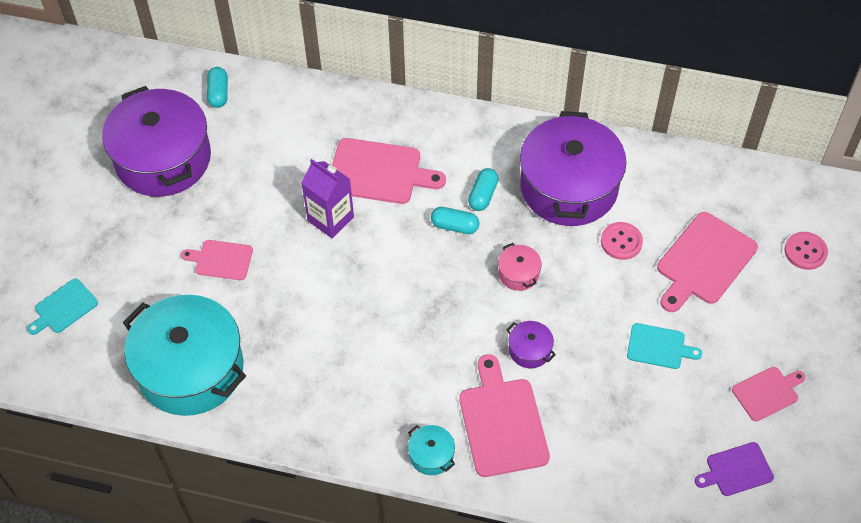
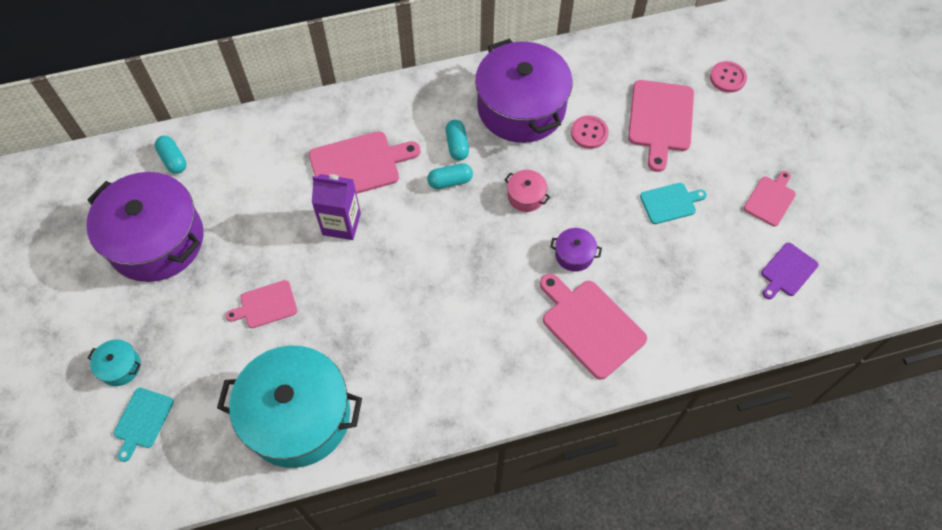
camera: 30 degrees left, 5 degrees up
turquoise pot [408,425,455,475] -> turquoise pot moved to [88,339,141,386]

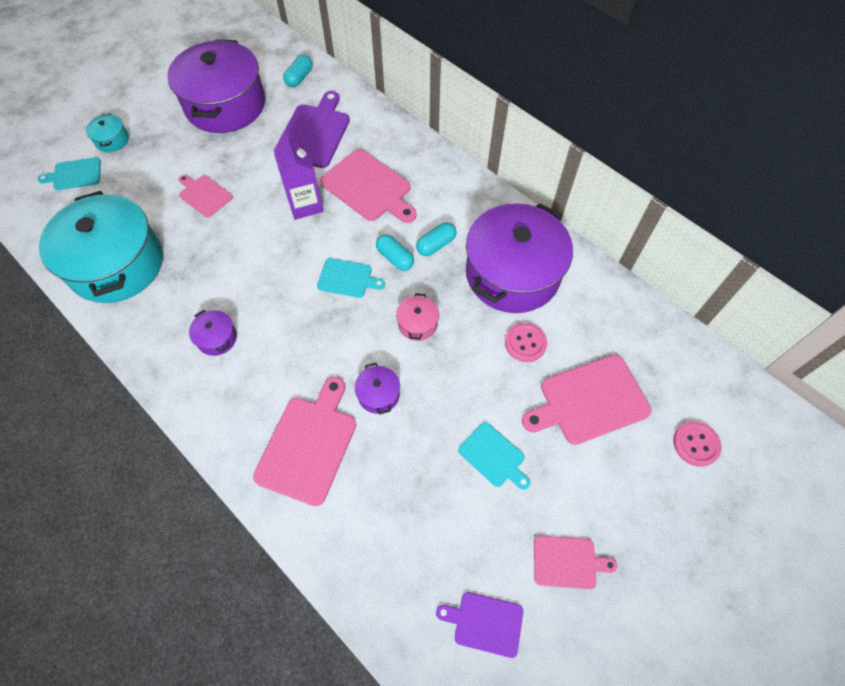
camera: 60 degrees right, 0 degrees up
none -> purple pot [189,310,237,356]
none -> purple cutting board [274,91,350,168]
none -> turquoise cutting board [317,258,385,298]

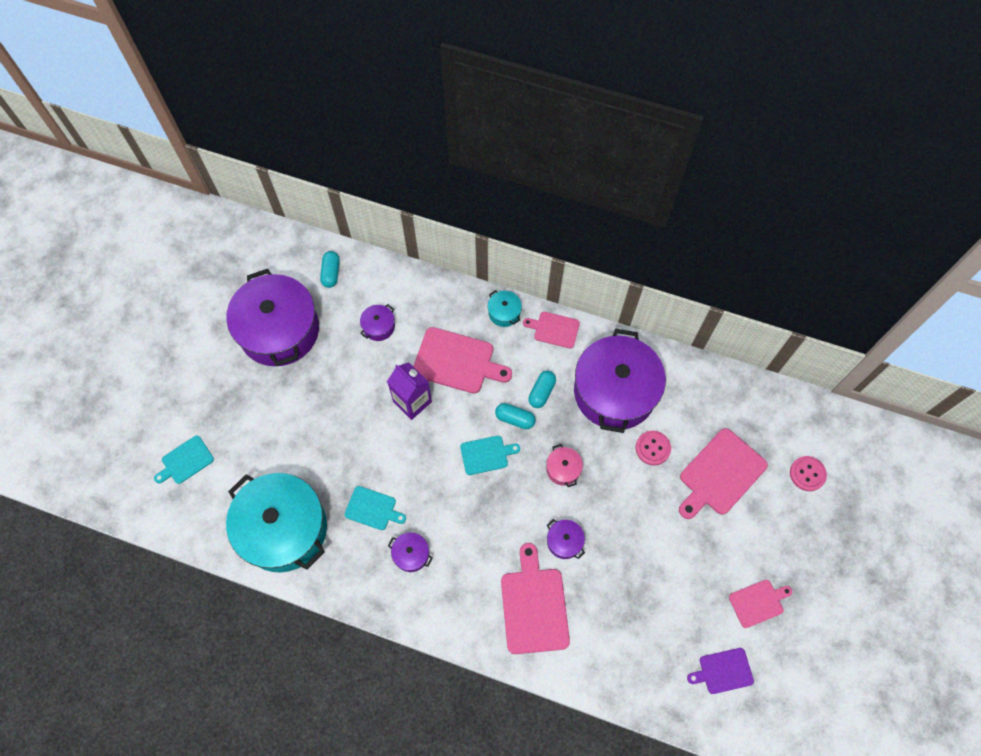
camera: 25 degrees left, 5 degrees up
turquoise pot [86,113,129,152] -> turquoise pot moved to [488,290,522,327]
pink cutting board [179,175,233,218] -> pink cutting board moved to [523,312,580,349]
purple cutting board [274,91,350,168] -> purple pot [360,304,395,341]
turquoise cutting board [458,422,530,490] -> turquoise cutting board moved to [344,486,406,530]

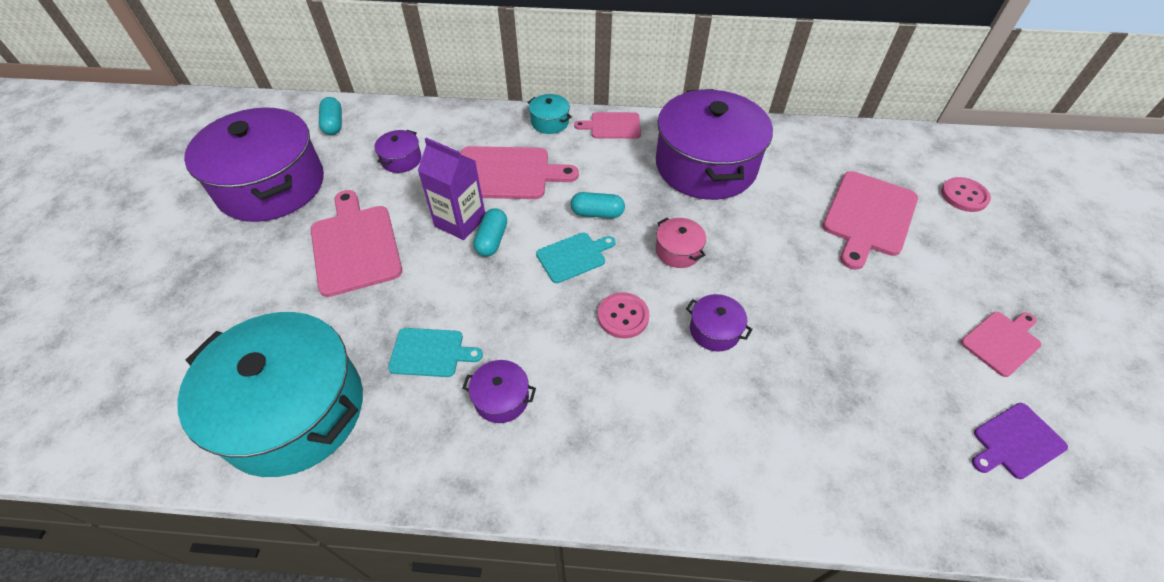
camera: 15 degrees left, 15 degrees down
turquoise cutting board [154,436,214,484] -> none
pink cutting board [501,543,570,654] -> pink cutting board moved to [311,190,402,297]
turquoise capsule [528,371,556,408] -> turquoise capsule moved to [473,208,507,257]
pink button [636,431,671,465] -> pink button moved to [598,292,649,338]

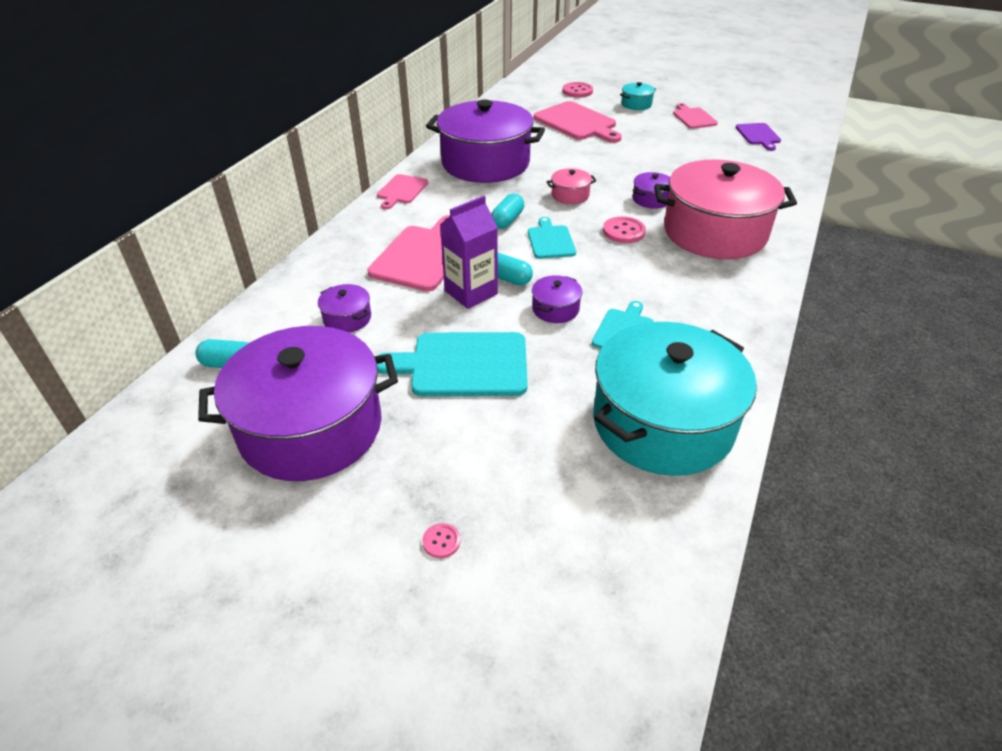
camera: 70 degrees left, 10 degrees down
pink cutting board [311,190,402,297] -> turquoise cutting board [377,332,528,396]
purple pot [462,360,536,423] -> purple pot moved to [532,275,582,323]
turquoise pot [527,94,572,134] -> turquoise pot moved to [620,82,656,110]
none -> pink button [422,523,460,558]
none -> pink pot [654,159,797,259]

